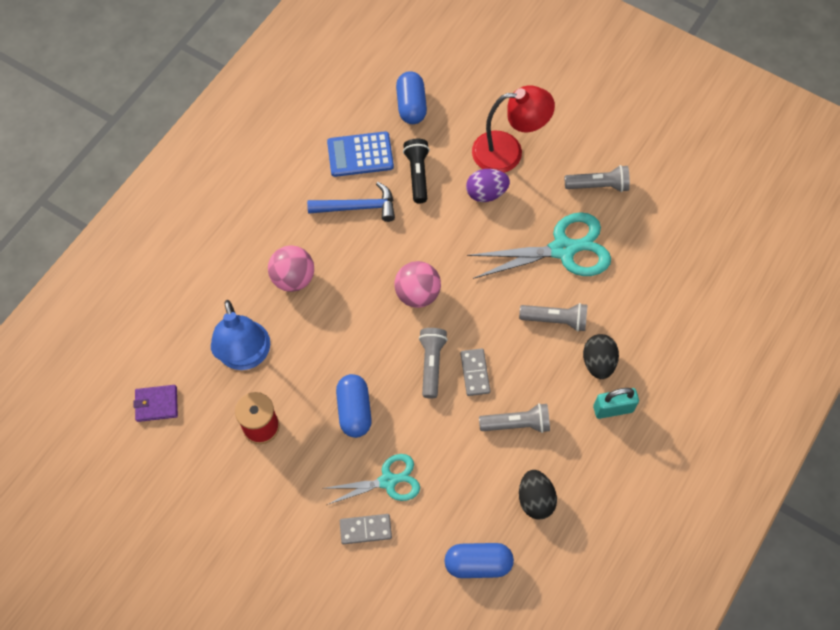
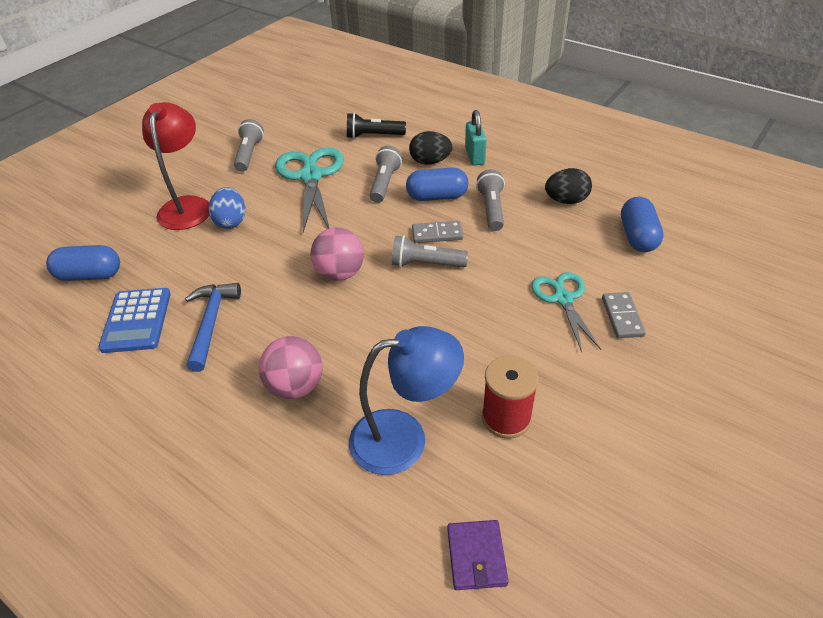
camera: 85 degrees left, 20 degrees down
blue capsule [336,374,372,438] -> blue capsule moved to [406,168,468,201]
black flashlight [403,139,430,203] -> black flashlight moved to [347,113,406,139]
purple egg [466,169,510,202] -> blue egg [209,187,245,229]

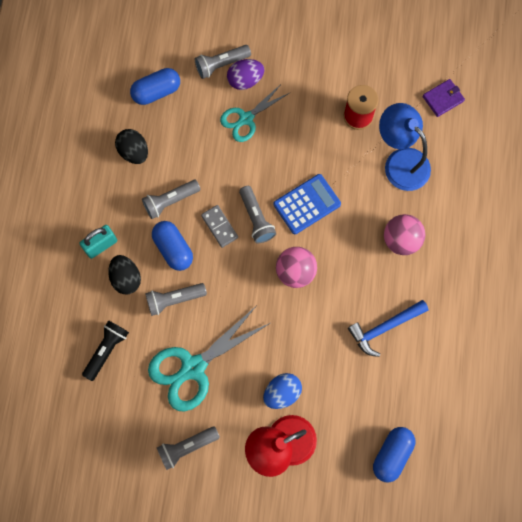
camera: 120 degrees left, 30 degrees up
blue capsule [46,245,120,281] -> blue capsule turned 60 degrees clockwise [373,427,415,482]
blue calculator [98,288,171,353] -> blue calculator moved to [274,174,341,234]
black flashlight [347,113,406,139] -> black flashlight turned 120 degrees counterclockwise [82,320,129,381]
grey domino [602,292,646,338] -> purple egg [227,59,264,90]
none -> grey flashlight [195,45,251,79]

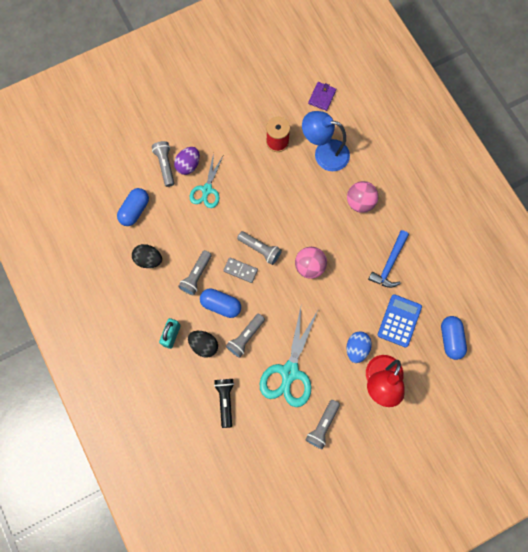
camera: 35 degrees left, 0 degrees up
grey flashlight [195,45,251,79] -> grey flashlight turned 135 degrees clockwise [152,141,174,187]
blue calculator [274,174,341,234] -> blue calculator moved to [378,294,422,348]

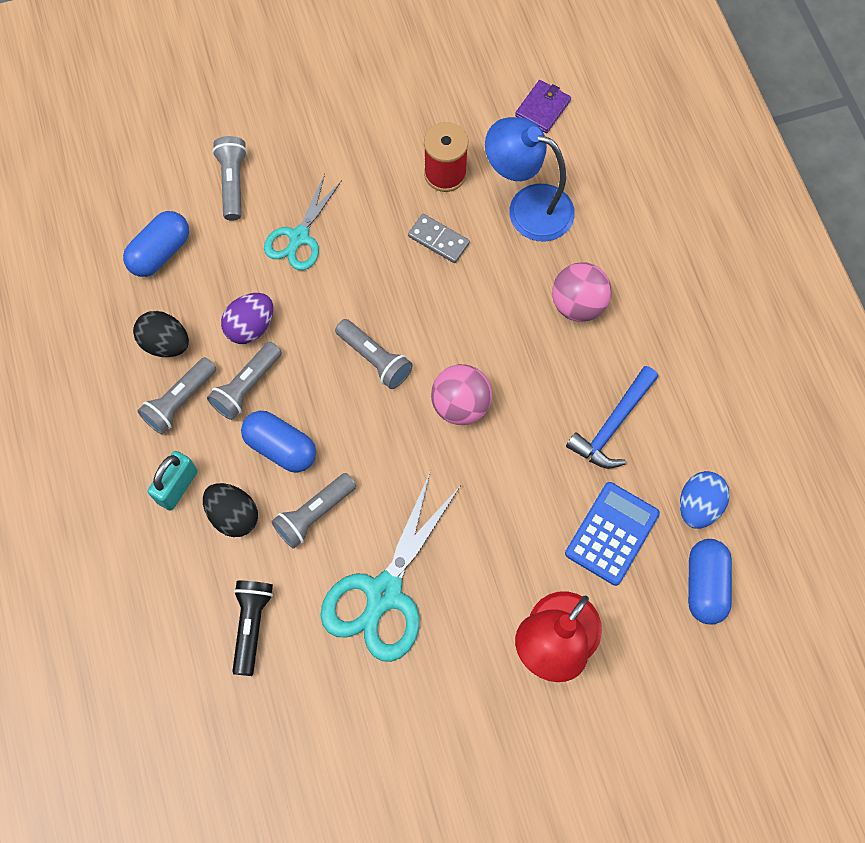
camera: 10 degrees right, 5 degrees down
purple egg [174,147,200,175] -> purple egg moved to [221,293,273,344]
grey domino [223,257,258,283] -> grey domino moved to [408,214,470,263]
grey flashlight [305,400,340,449] -> grey flashlight moved to [137,357,216,435]
blue egg [346,332,372,363] -> blue egg moved to [680,471,730,529]

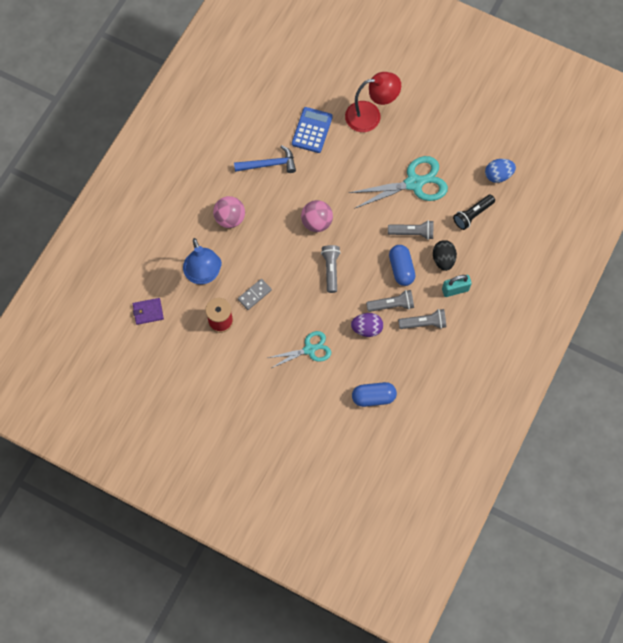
camera: 135 degrees left, 0 degrees up
black egg [133,311,189,357] -> none
grey flashlight [212,136,247,221] -> none
grey domino [408,214,470,263] -> grey domino turned 60 degrees clockwise [238,279,272,310]
blue calculator [565,482,660,586] -> blue calculator turned 120 degrees clockwise [292,107,333,153]
blue egg [680,471,730,529] -> blue egg moved to [485,159,516,183]
blue capsule [688,539,732,624] -> none

